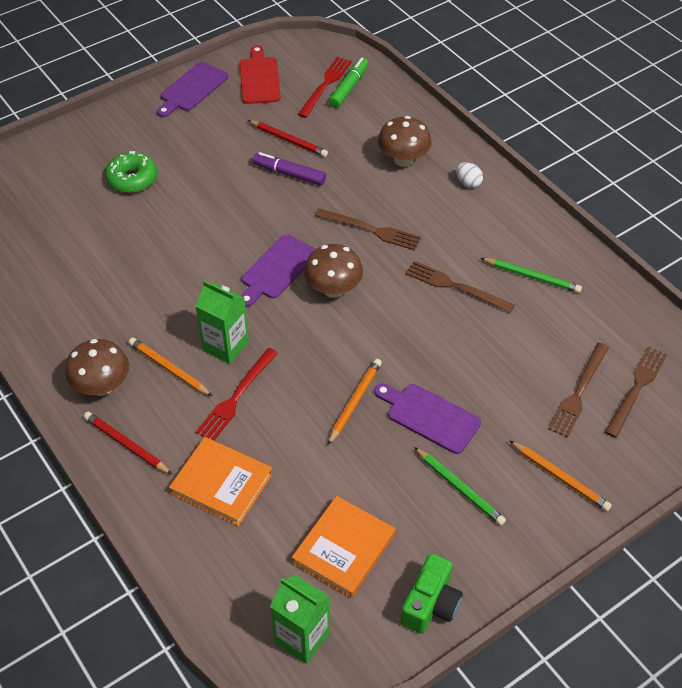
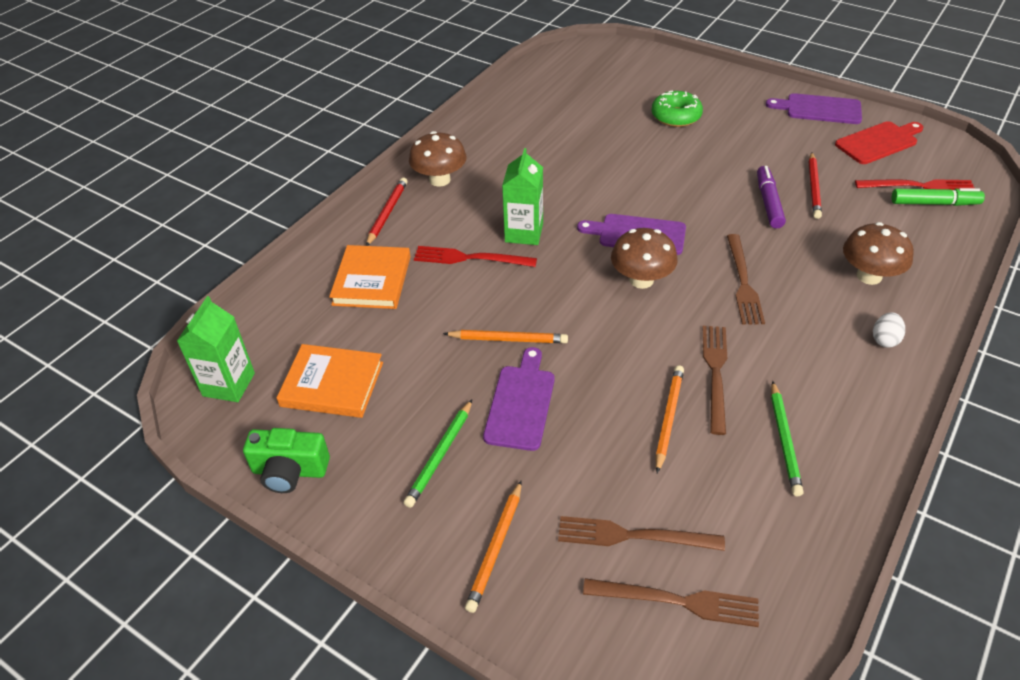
camera: 70 degrees right, 5 degrees down
orange pencil [129,338,212,396] -> orange pencil moved to [655,365,684,473]

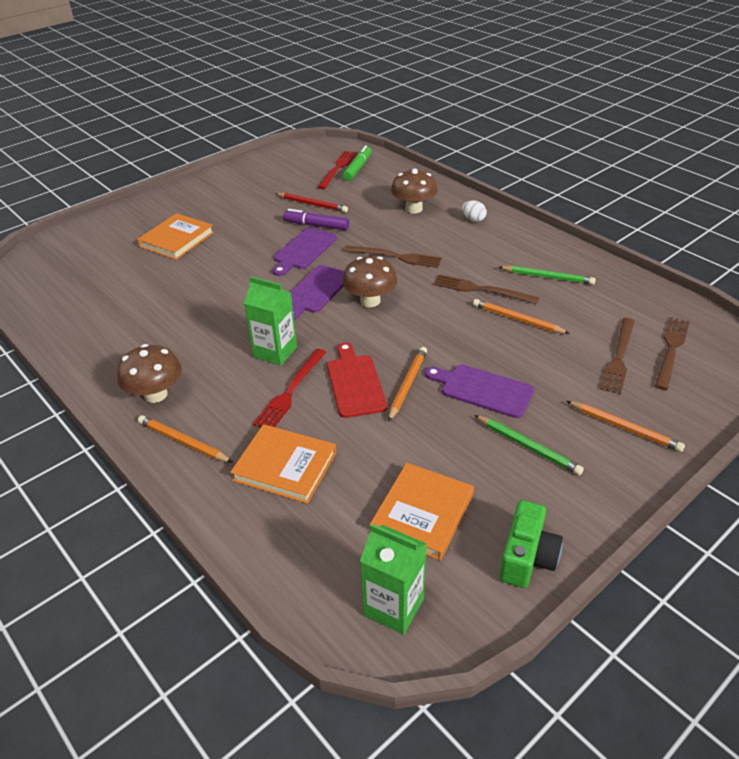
camera: 75 degrees left, 5 degrees down
red pencil [366,178,408,246] -> orange pencil [138,415,233,463]
green donut [652,90,703,127] -> orange book [137,213,214,260]
purple cutting board [766,93,862,124] -> purple cutting board moved to [273,227,337,276]
red cutting board [835,121,924,164] -> red cutting board moved to [327,342,387,418]

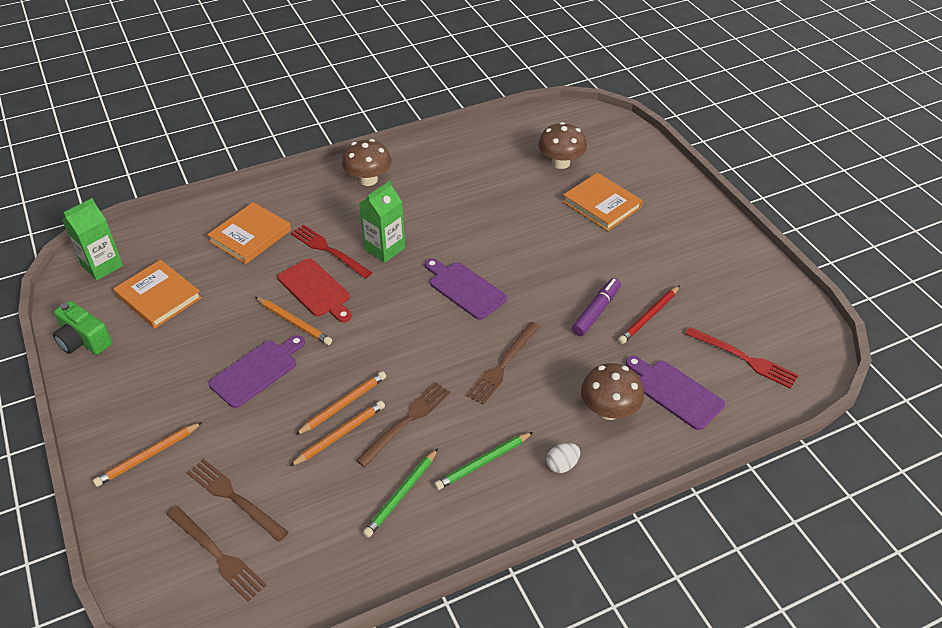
camera: 105 degrees right, 5 degrees up
orange pencil [138,415,233,463] -> orange pencil moved to [295,371,386,435]
purple cutting board [273,227,337,276] -> purple cutting board moved to [626,356,725,430]
red cutting board [327,342,387,418] -> red cutting board turned 45 degrees clockwise [278,258,352,323]
brown mushroom [342,256,397,307] -> brown mushroom moved to [538,122,587,169]
green marker [343,145,372,181] -> none
green pencil [475,415,584,475] -> green pencil moved to [434,432,533,490]

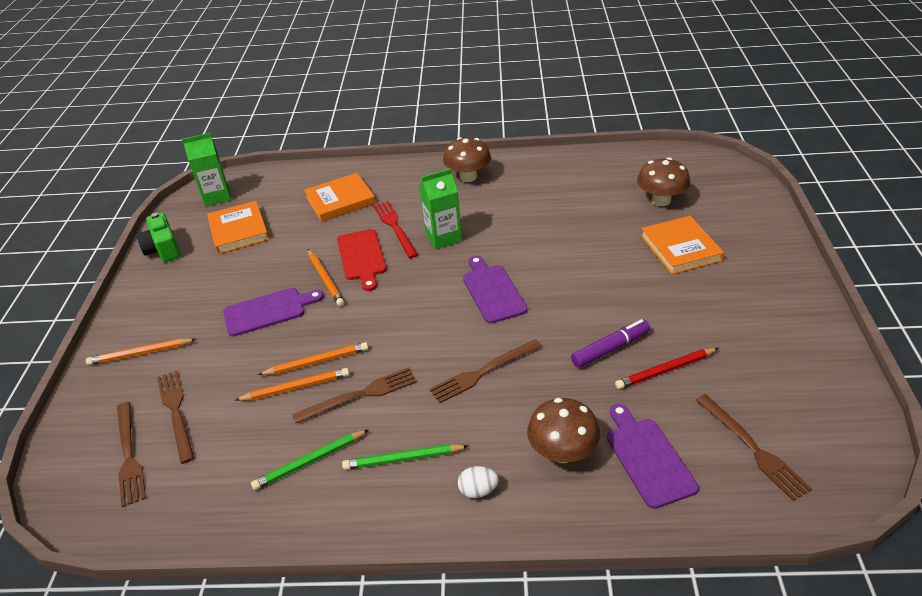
camera: 30 degrees right, 5 degrees down
red fork [685,327,798,389] -> brown fork [696,394,812,501]

